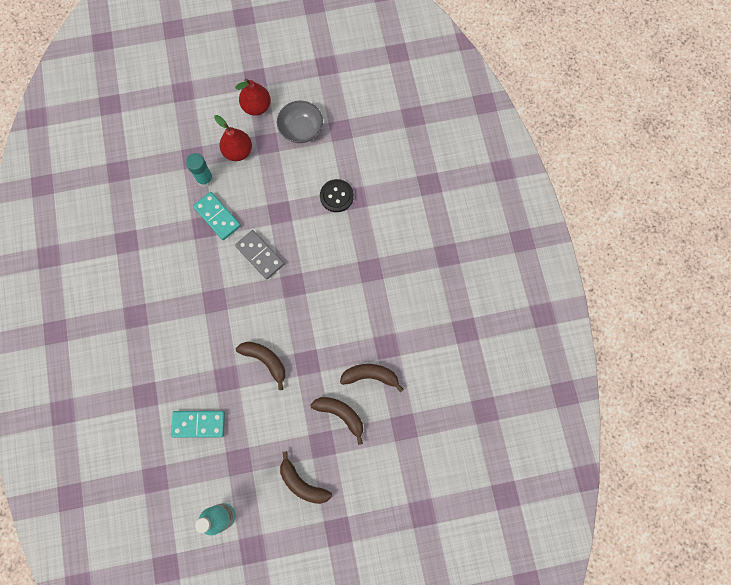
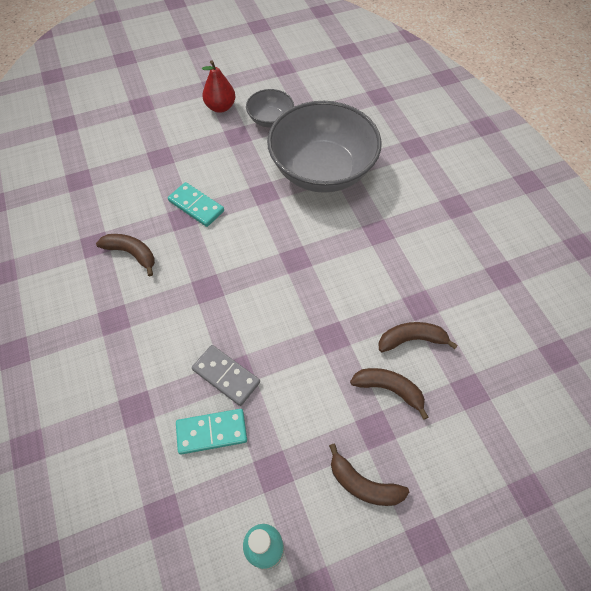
camera: 10 degrees left, 15 degrees down
turquoise glue stick [186,153,214,187] -> none
red pear [214,115,252,161] -> none
grey domino [235,230,284,279] -> grey domino moved to [192,345,260,406]
brown banana [236,342,285,390] -> brown banana moved to [96,234,155,276]
black button [320,179,354,212] -> grey bowl [267,101,382,193]

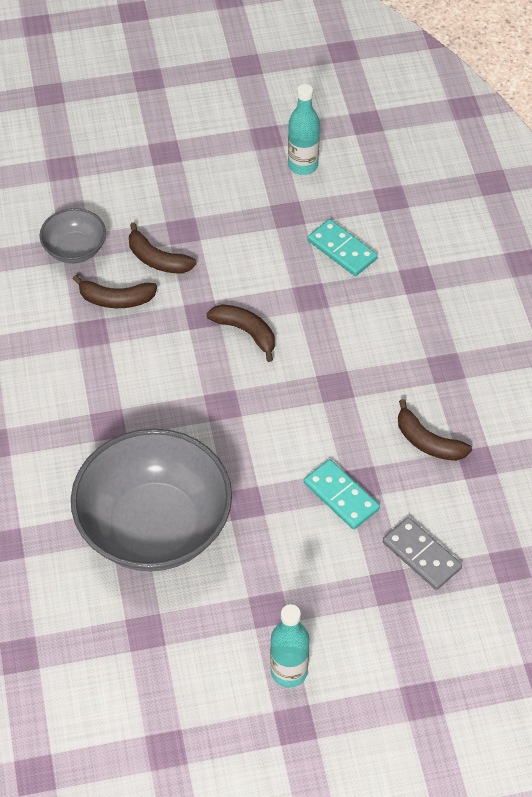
camera: 170 degrees left, 5 degrees down
turquoise domino [176,409,247,455] -> turquoise domino turned 45 degrees clockwise [308,219,378,276]
grey domino [192,345,260,406] -> grey domino moved to [383,517,462,590]
red pear [202,60,235,113] -> turquoise bottle [270,604,309,688]
grey bowl [246,89,294,128] -> grey bowl moved to [40,208,106,263]
brown banana [329,444,409,506] -> brown banana moved to [207,304,275,362]

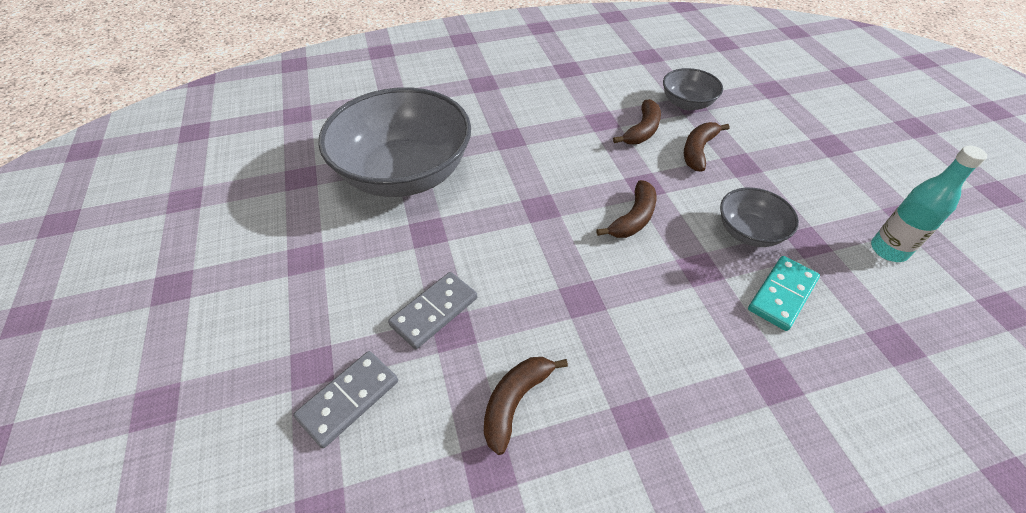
camera: 85 degrees right, 5 degrees down
brown banana [73,275,157,308] -> brown banana turned 150 degrees counterclockwise [613,99,661,144]
turquoise bottle [270,604,309,688] -> none
turquoise domino [304,459,380,530] -> grey domino [388,272,477,349]
none -> grey bowl [720,188,799,247]

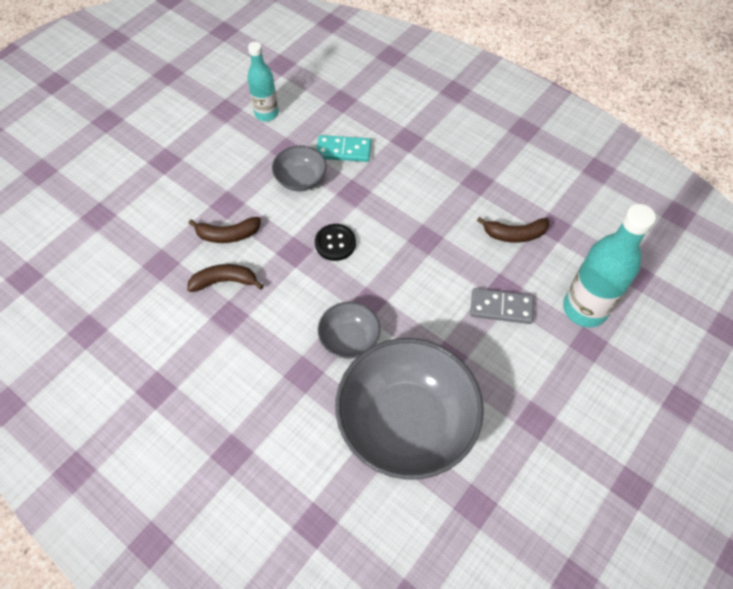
camera: 125 degrees left, 10 degrees up
grey domino [293,351,398,448] -> turquoise bottle [563,204,656,327]
brown banana [596,180,656,238] -> black button [315,224,356,261]
grey bowl [663,68,723,110] -> grey bowl moved to [318,302,380,359]

